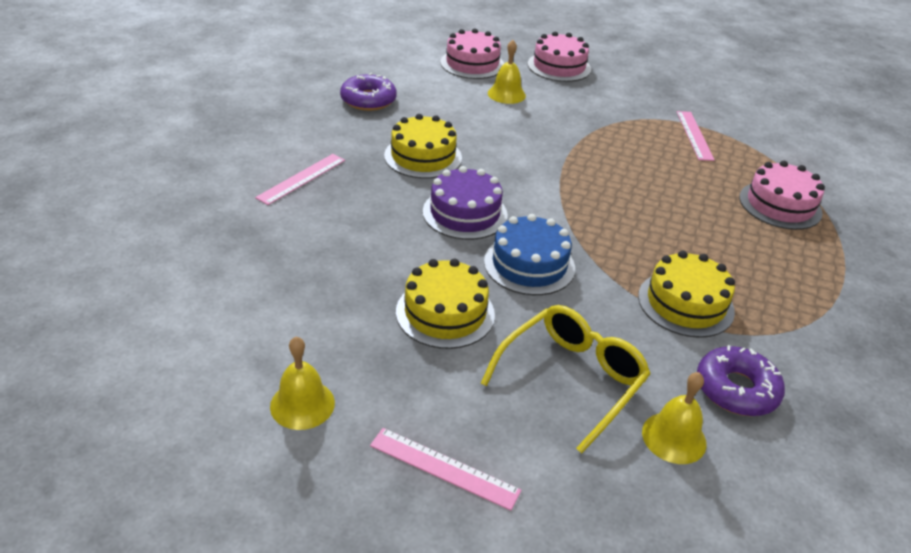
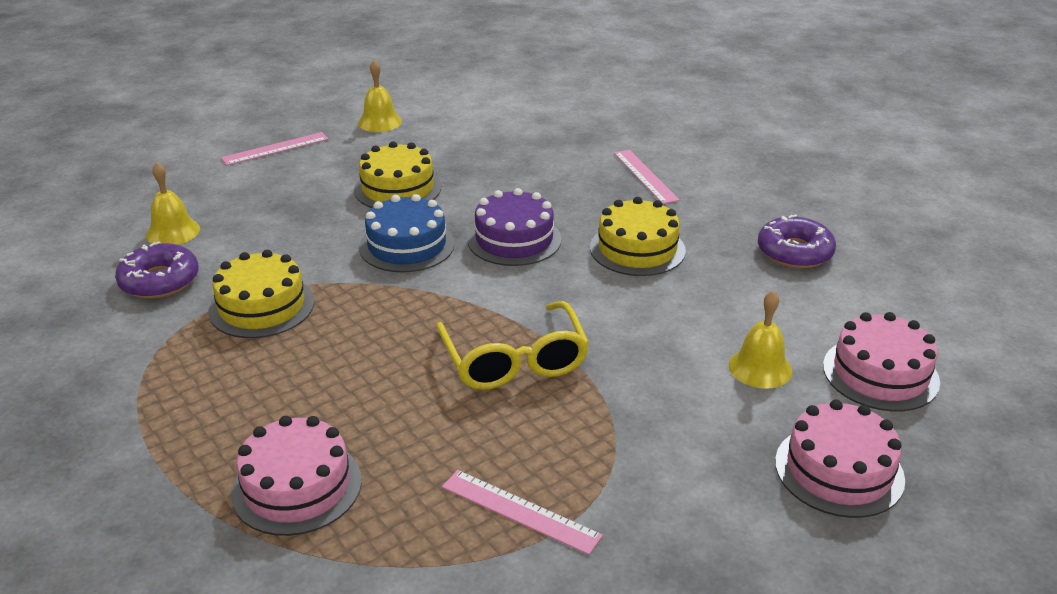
camera: 125 degrees right, 5 degrees down
yellow glasses [481,305,650,453] -> yellow glasses moved to [436,301,589,390]

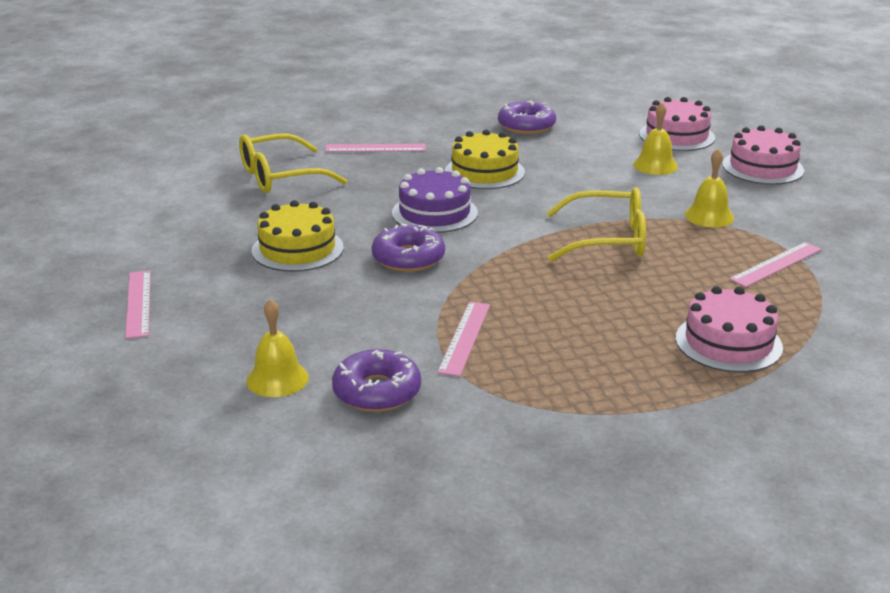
camera: 70 degrees left, 5 degrees down
yellow cake [209,250,314,338] -> pink ruler [437,302,490,376]
yellow bell [358,60,402,132] -> yellow bell moved to [685,149,734,228]
blue cake [359,194,455,273] -> purple donut [371,224,445,272]
none -> yellow glasses [239,134,347,193]

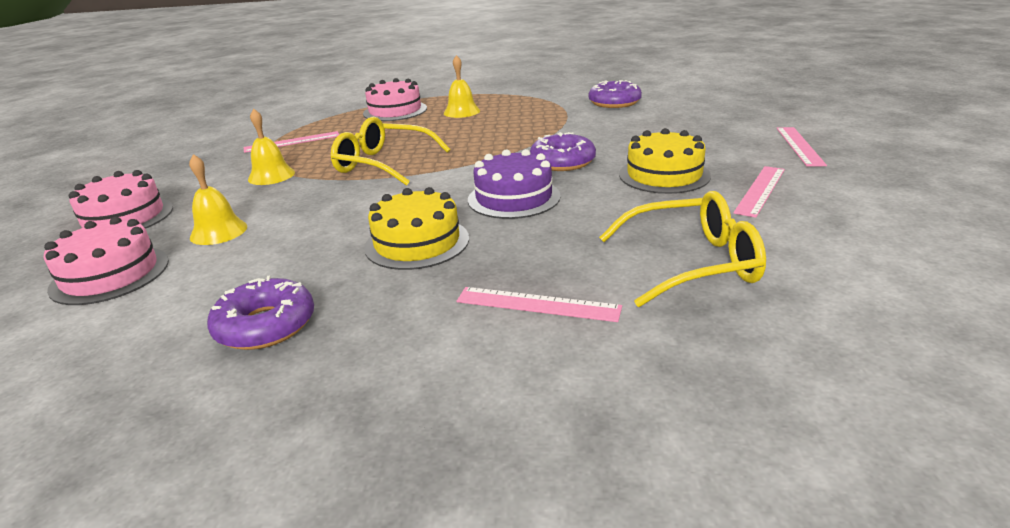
camera: 160 degrees left, 0 degrees up
yellow bell [246,299,309,397] -> yellow bell moved to [444,55,480,118]
pink ruler [437,302,490,376] -> pink ruler moved to [733,166,785,218]

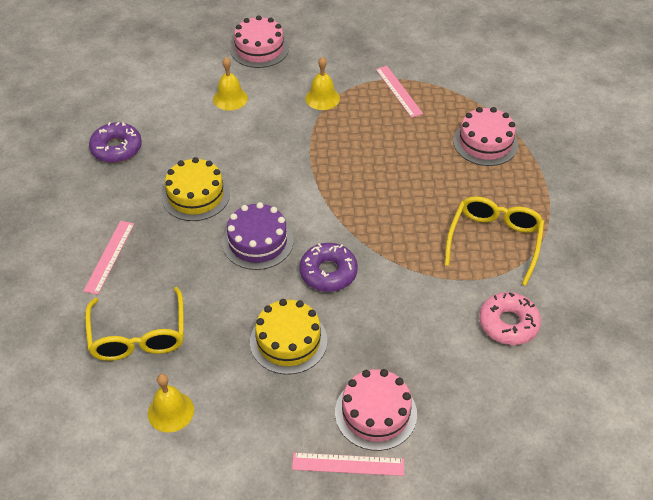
camera: 85 degrees right, 20 degrees up
pink cake [44,217,169,305] -> pink cake moved to [335,369,417,451]
yellow glasses [331,117,451,186] -> yellow glasses moved to [444,196,545,286]
yellow bell [444,55,480,118] -> yellow bell moved to [148,374,194,432]
purple donut [589,80,642,108] -> pink donut [479,292,541,345]
pink ruler [733,166,785,218] -> none

